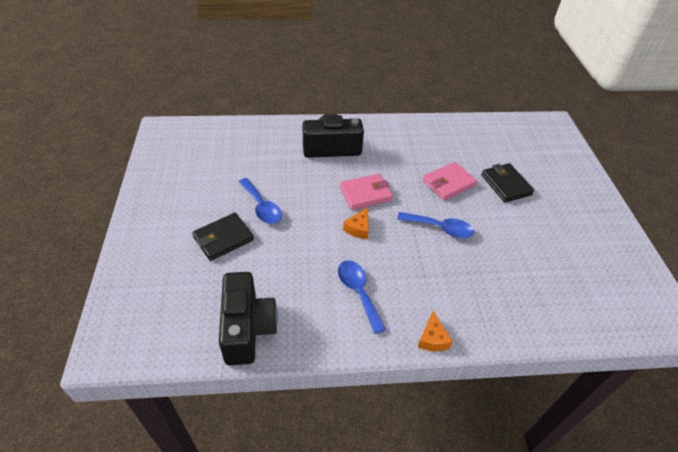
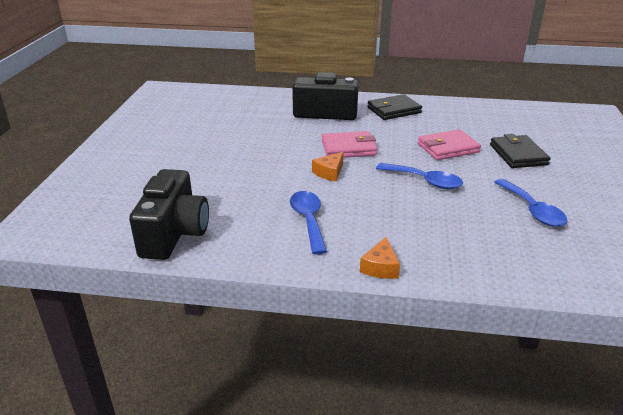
camera: 15 degrees right, 15 degrees down
black wallet [192,213,254,261] -> black wallet moved to [367,94,422,120]
blue spoon [239,178,282,224] -> blue spoon moved to [494,179,567,227]

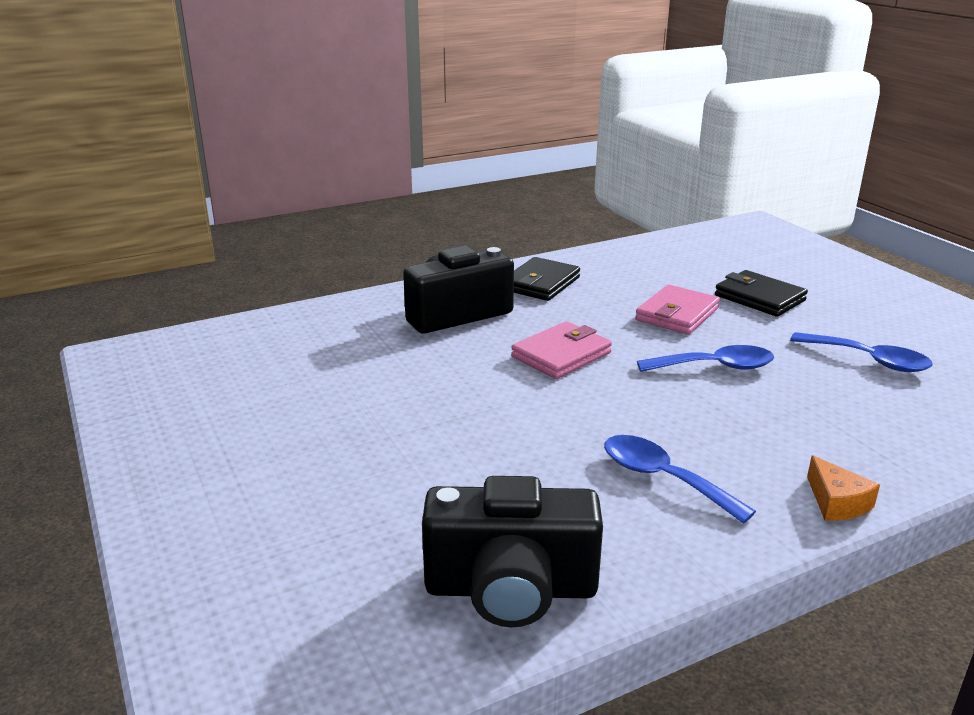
camera: 35 degrees left, 5 degrees down
black camera [129,169,209,260] -> black camera turned 120 degrees clockwise [422,476,603,627]
orange cheese [312,152,343,182] -> none

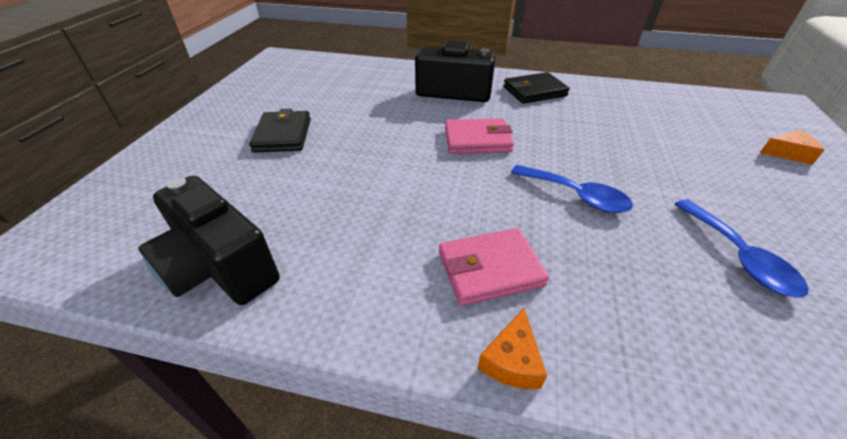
camera: 40 degrees right, 15 degrees up
blue spoon [604,435,756,524] -> none
pink wallet [635,285,720,334] -> pink wallet moved to [439,228,549,306]
black wallet [715,270,808,317] -> black wallet moved to [249,109,311,152]
none -> orange cheese [760,130,824,165]

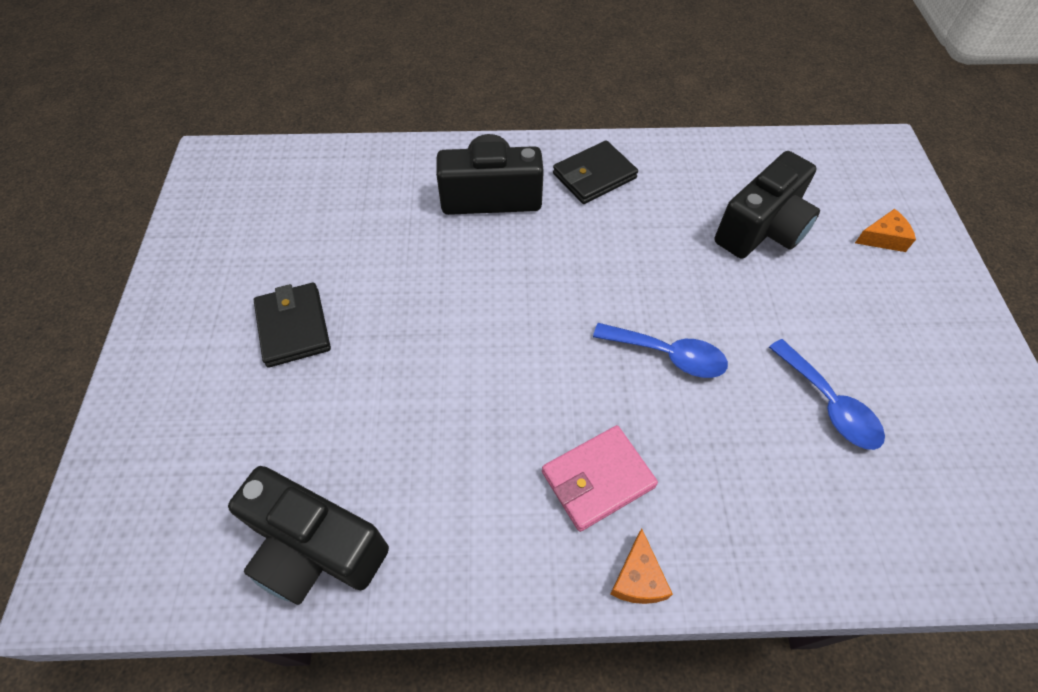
camera: 15 degrees left, 15 degrees up
pink wallet [445,118,514,154] -> none
none -> black camera [715,151,820,259]

